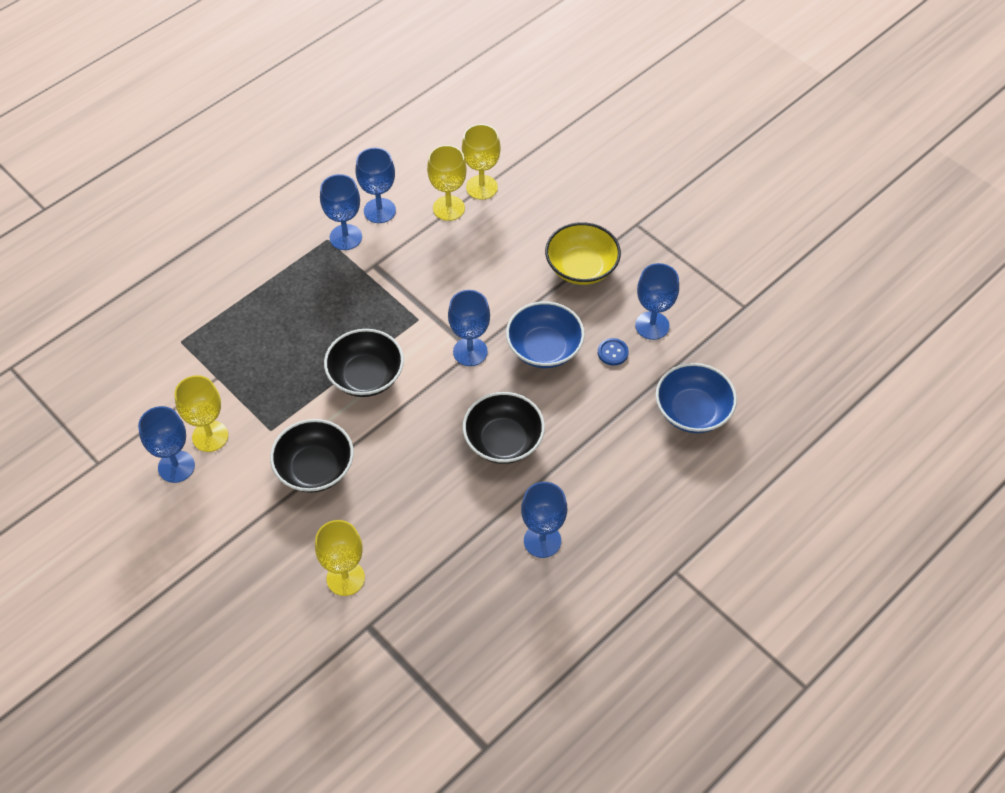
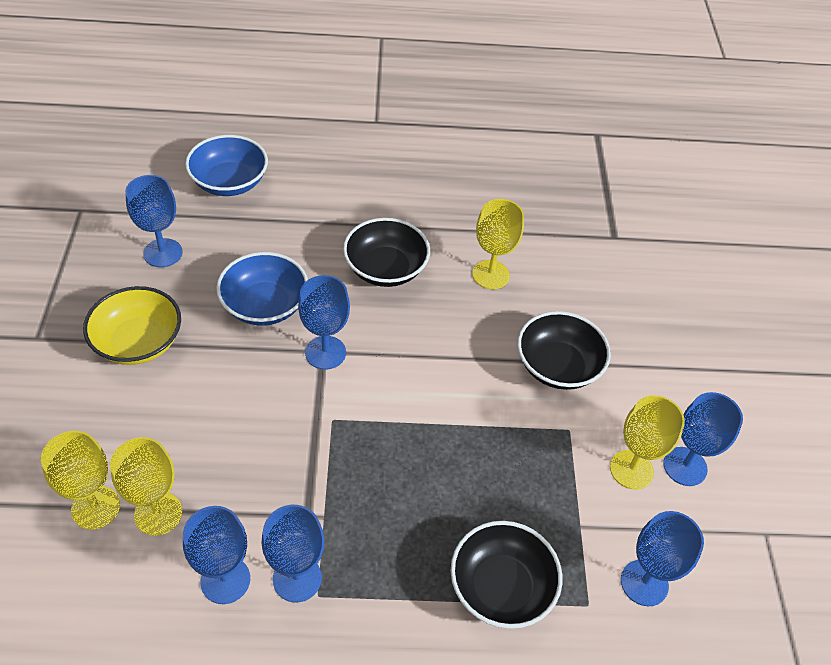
camera: 140 degrees left, 5 degrees down
yellow goblet [315,520,365,596] -> yellow goblet moved to [472,199,524,289]
black bowl [324,329,404,397] -> black bowl moved to [451,521,562,629]
blue goblet [521,482,567,558] -> blue goblet moved to [621,511,704,606]
blue button [598,338,629,366] -> none

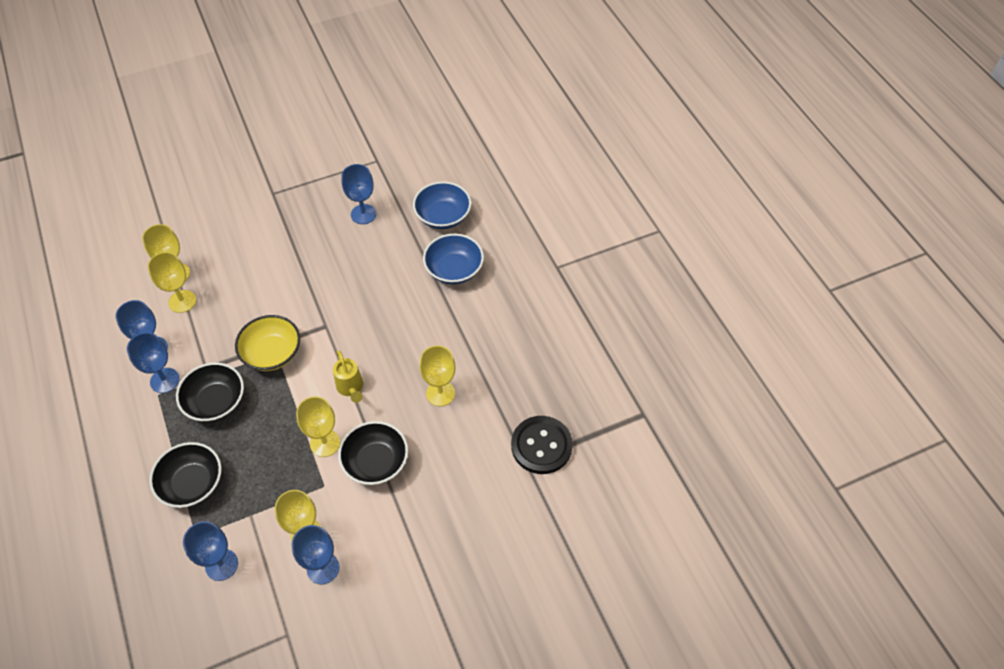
camera: 70 degrees right, 5 degrees up
yellow bowl [83,286,181,365] -> yellow bowl moved to [235,315,300,371]
blue bowl [216,252,308,326] -> blue bowl moved to [423,233,484,284]
blue goblet [298,275,350,370] -> none
black bowl [343,218,430,287] -> black bowl moved to [176,362,244,422]
none -> yellow goblet [296,396,340,457]
none -> yellow watering can [333,350,363,403]
none -> black button [511,416,573,474]

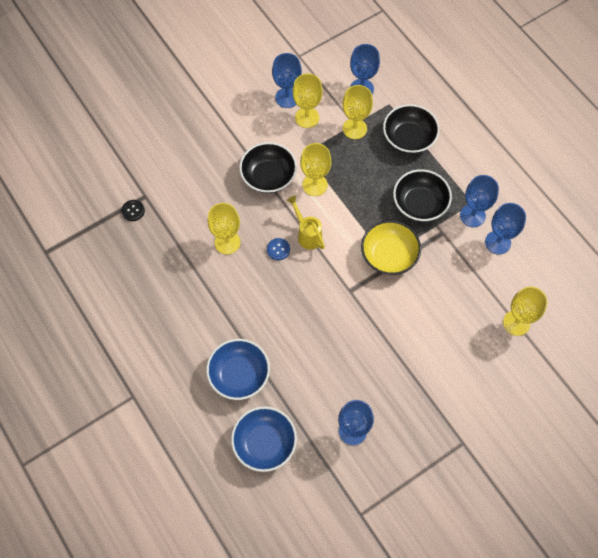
camera: 170 degrees right, 10 degrees up
yellow goblet [148,252,196,313] -> yellow goblet moved to [343,85,373,139]
black button [511,416,573,474] -> black button [121,200,145,221], size x0.44
none -> blue button [267,238,290,260]

